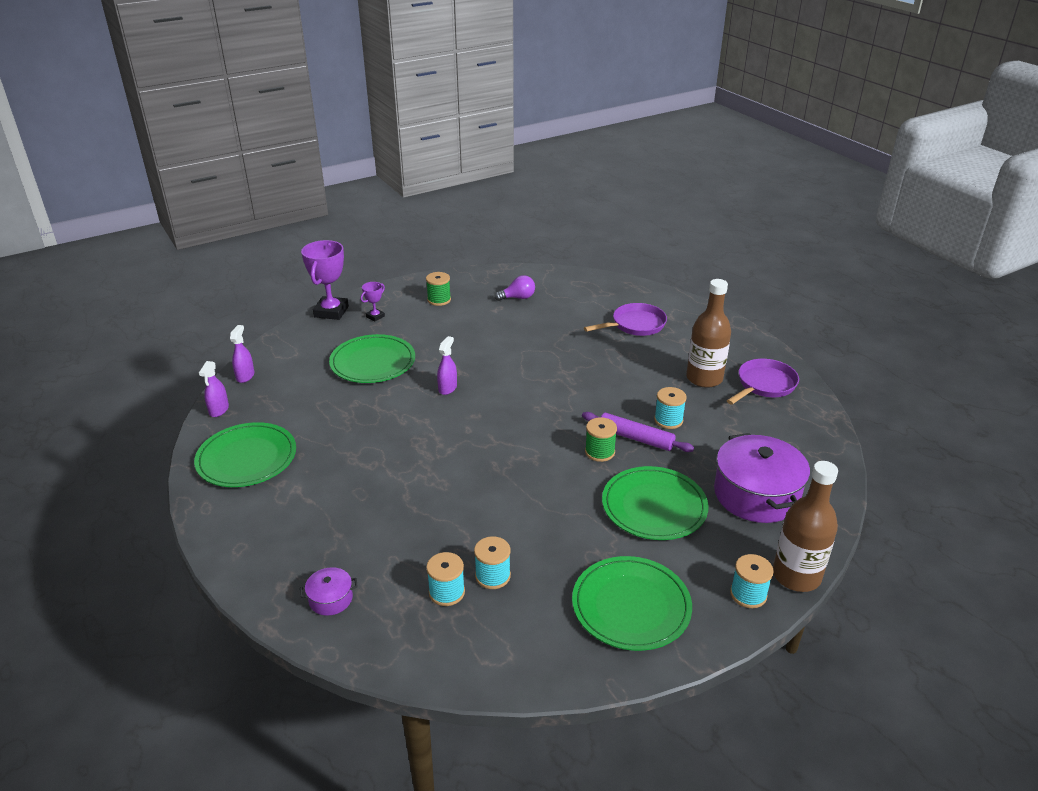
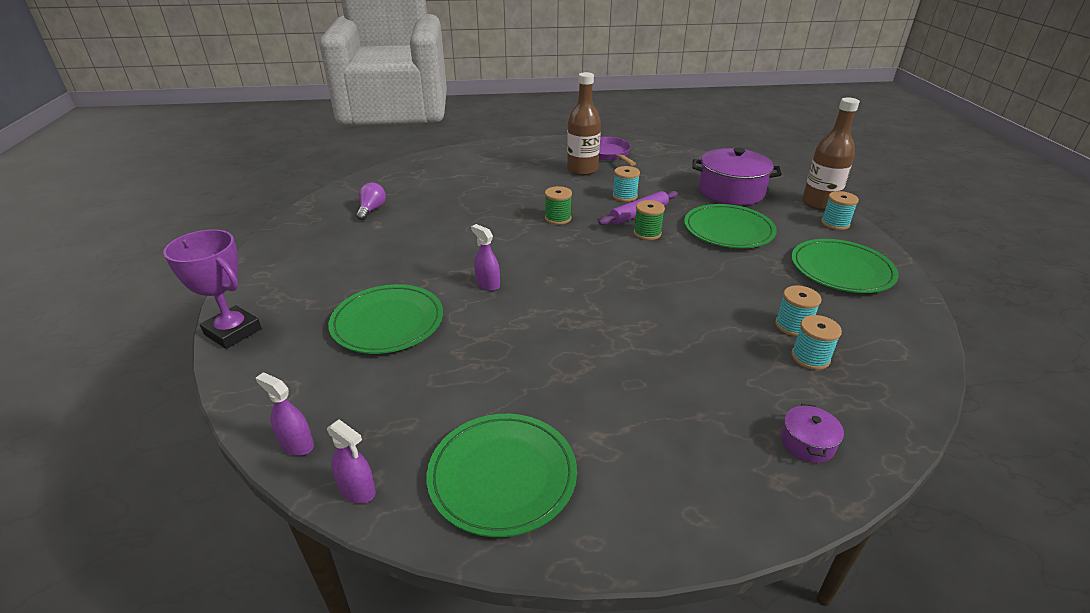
camera: 65 degrees left, 0 degrees up
purple trophy [361,282,385,321] -> none
green spool [426,272,451,306] -> green spool moved to [545,186,572,225]
purple pan [584,303,667,336] -> none

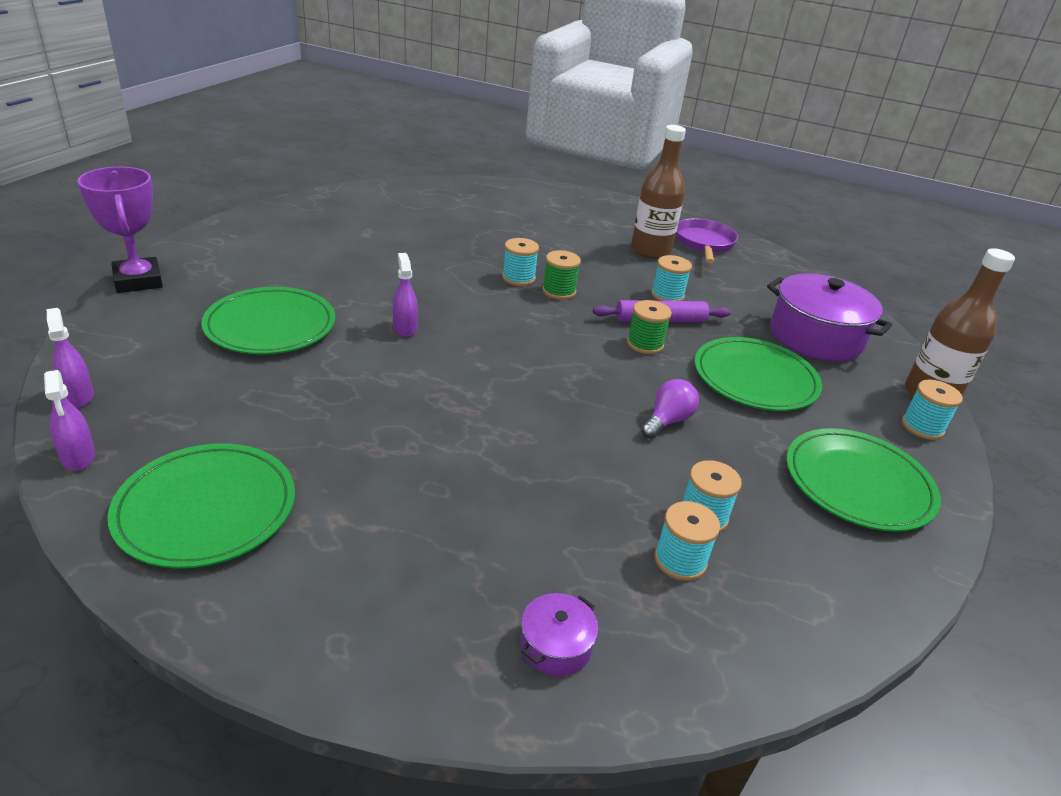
camera: 25 degrees right, 0 degrees up
purple light bulb [356,182,386,220] -> purple light bulb moved to [641,379,699,439]
none -> turquoise spool [502,238,539,286]

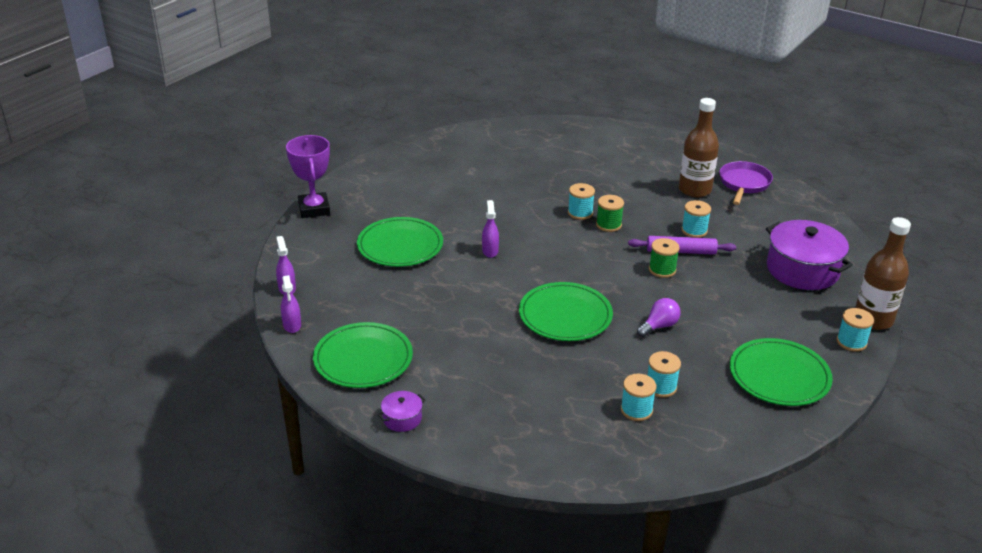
camera: 15 degrees right, 0 degrees up
purple pot [520,593,598,676] -> purple pot moved to [378,391,425,432]
green plate [695,337,822,411] -> green plate moved to [519,282,613,341]

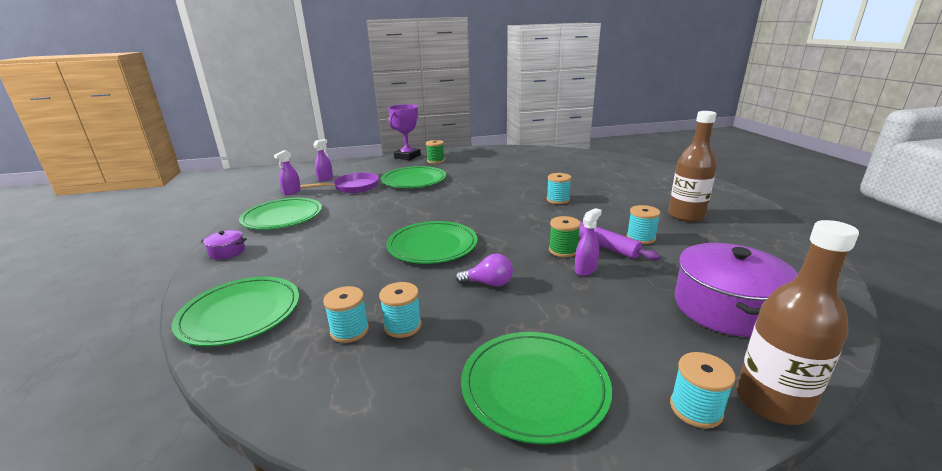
camera: 45 degrees right, 10 degrees down
purple spray bottle [482,200,499,258] -> purple spray bottle moved to [575,208,602,276]
green spool [596,195,624,232] -> green spool moved to [426,140,445,164]
purple pan [719,161,773,205] -> purple pan moved to [300,173,379,193]
none -> green plate [172,277,299,347]

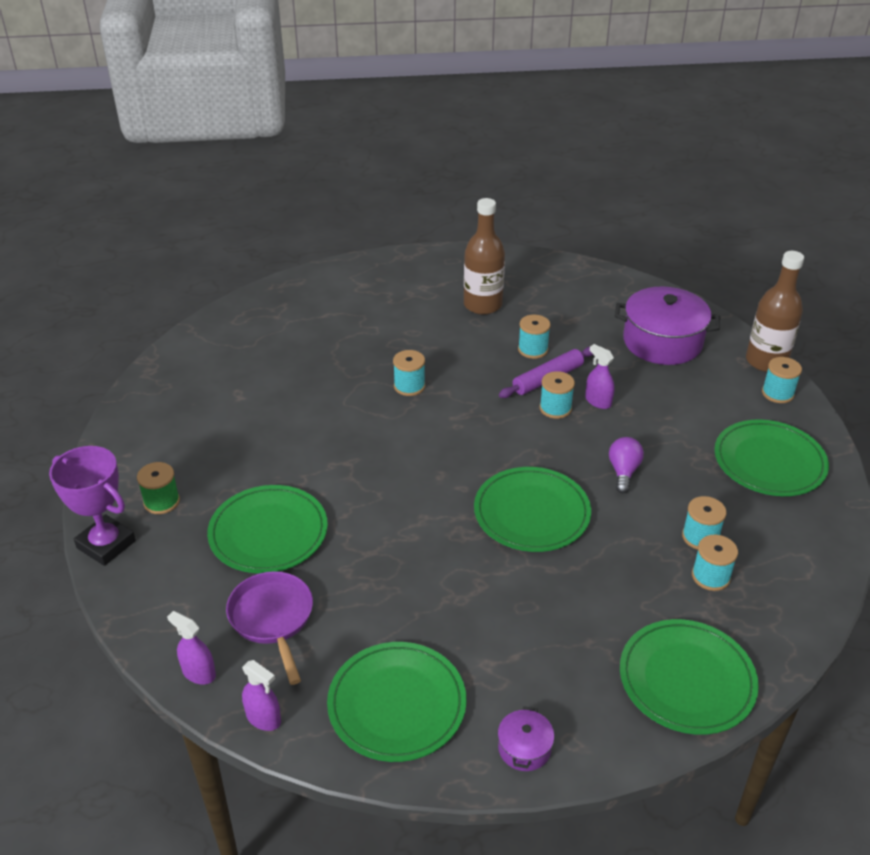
camera: 85 degrees left, 15 degrees up
green spool [549,216,581,257] -> turquoise spool [540,371,575,419]

